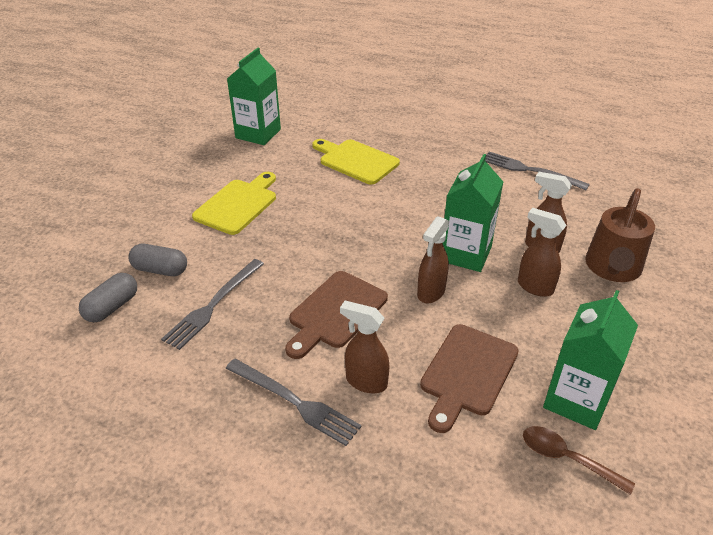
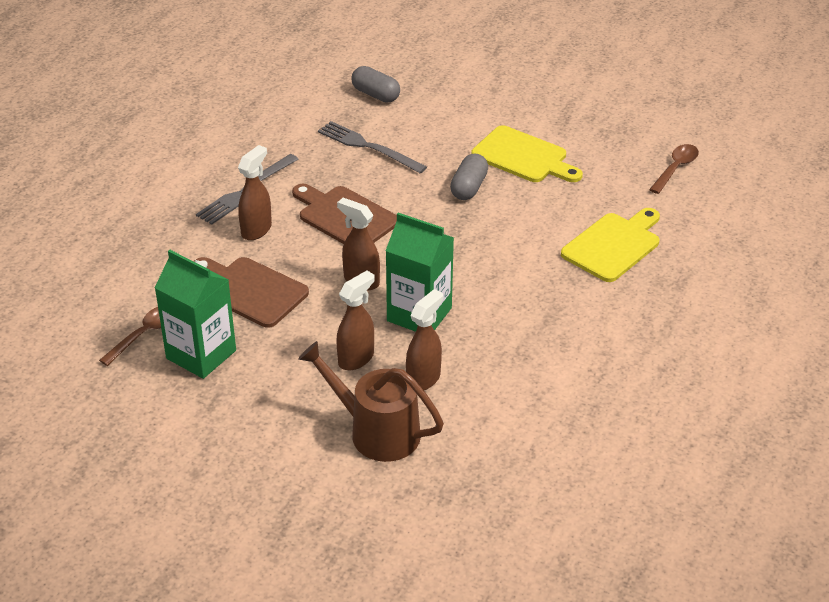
camera: 95 degrees right, 0 degrees up
grey capsule [128,244,187,276] -> grey capsule moved to [450,154,488,200]
green carton [227,48,281,145] -> brown spoon [649,144,699,194]
grey fork [485,152,590,190] -> none

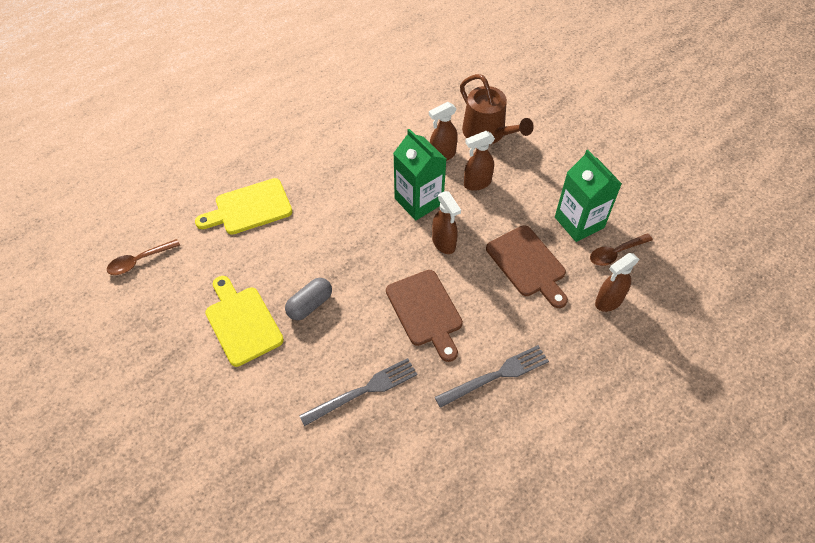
camera: 155 degrees left, 15 degrees up
brown spray bottle [238,145,272,240] -> brown spray bottle moved to [595,253,640,312]
grey fork [318,121,427,173] -> grey fork turned 90 degrees counterclockwise [299,358,418,426]
grey capsule [351,66,400,103] -> none

